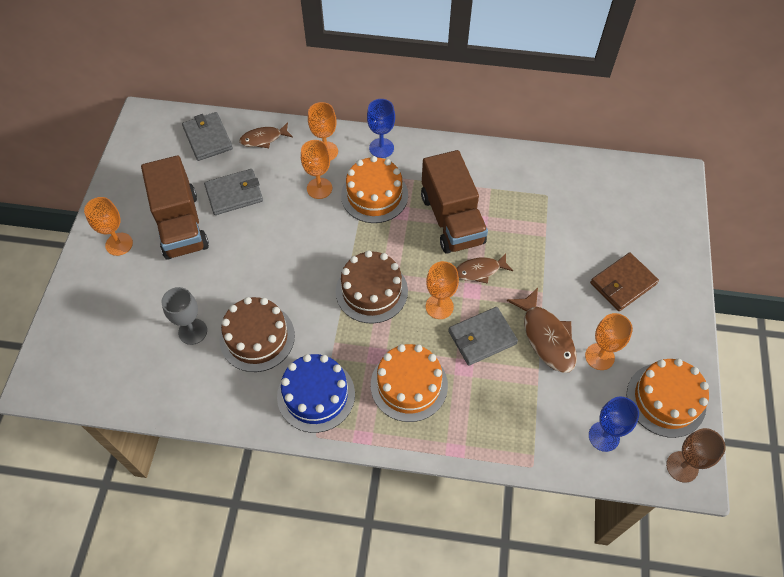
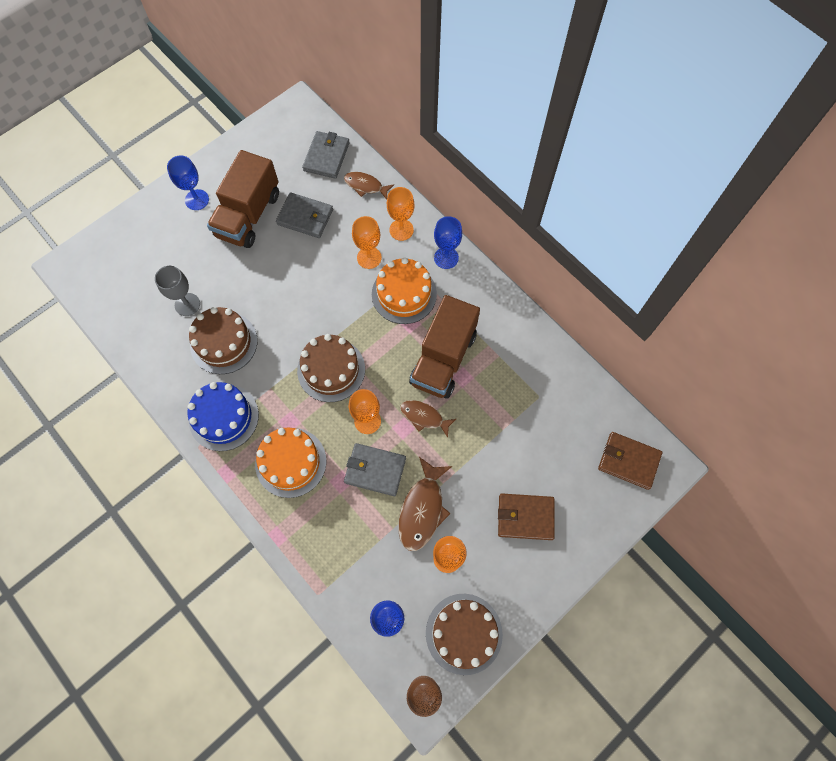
camera: 40 degrees right, 10 degrees up
orange goblet [84,197,133,256] -> blue goblet [167,155,209,210]
orange cake [627,359,709,438] -> brown cake [426,594,503,675]
none -> brown wallet [598,432,662,490]

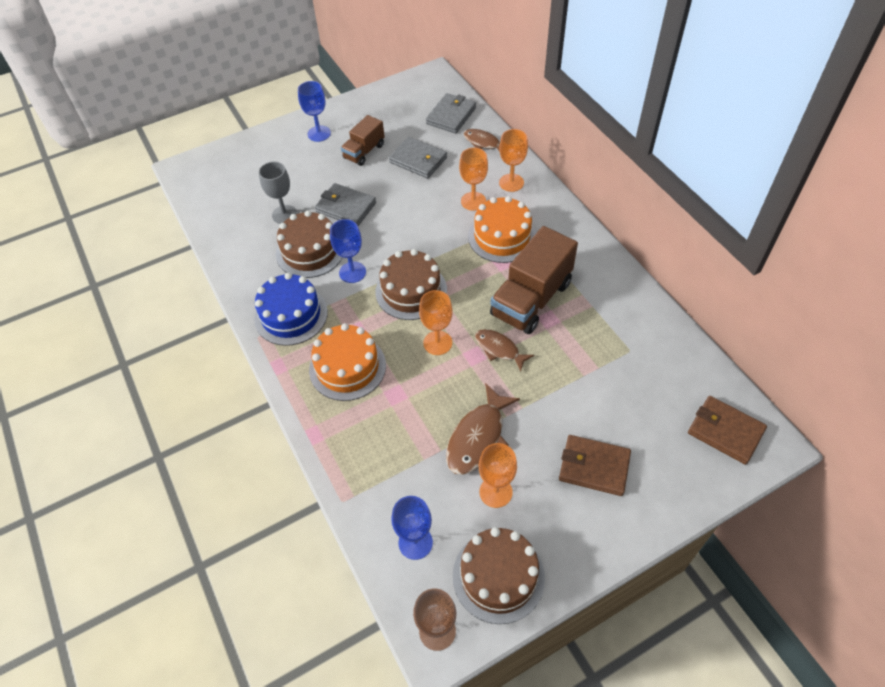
camera: 15 degrees right, 15 degrees down
brown truck [207,150,279,248] -> brown truck [341,115,385,166], size x0.57
grey wallet [344,443,406,496] -> grey wallet moved to [315,183,376,226]
blue goblet [434,216,462,269] -> blue goblet moved to [330,219,366,283]

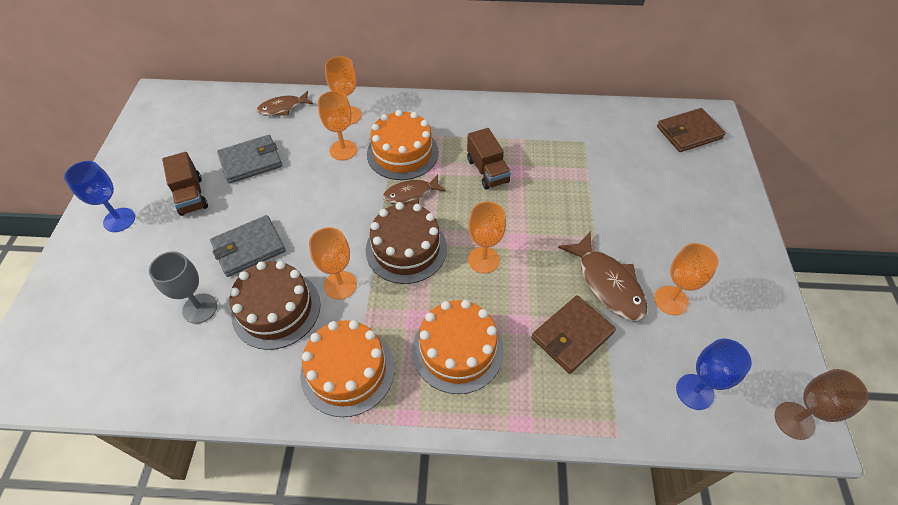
camera: 60 degrees left, 0 degrees up
blue cake [254,273,328,346] -> orange cake [300,320,395,417]
blue goblet [330,219,366,283] -> orange goblet [309,227,357,300]
grey wallet [426,93,476,134] -> none
brown cake [453,527,545,624] -> none
brown fish [475,329,534,371] -> brown fish moved to [383,175,446,204]
brown truck [490,226,578,334] -> brown truck [467,128,511,190], size x0.57
brown wallet [559,435,631,496] -> brown wallet moved to [531,295,616,374]

